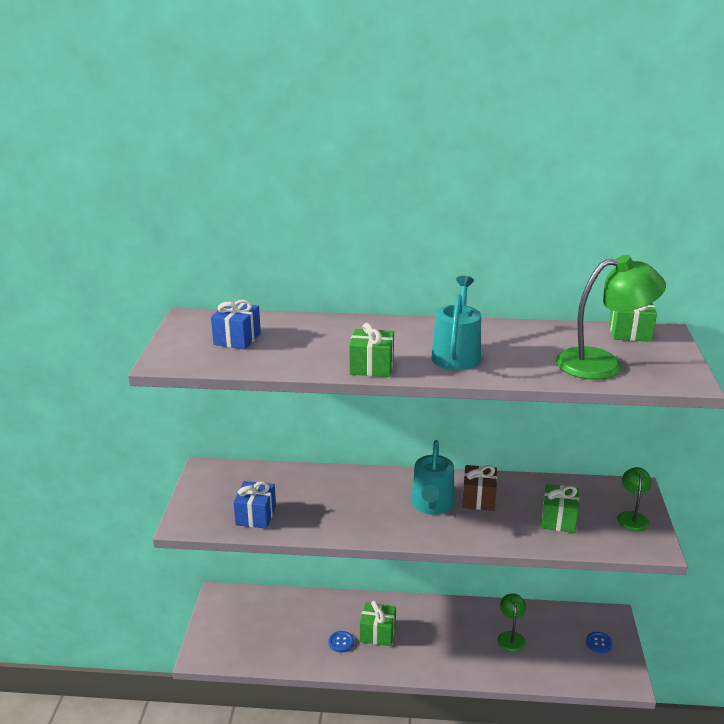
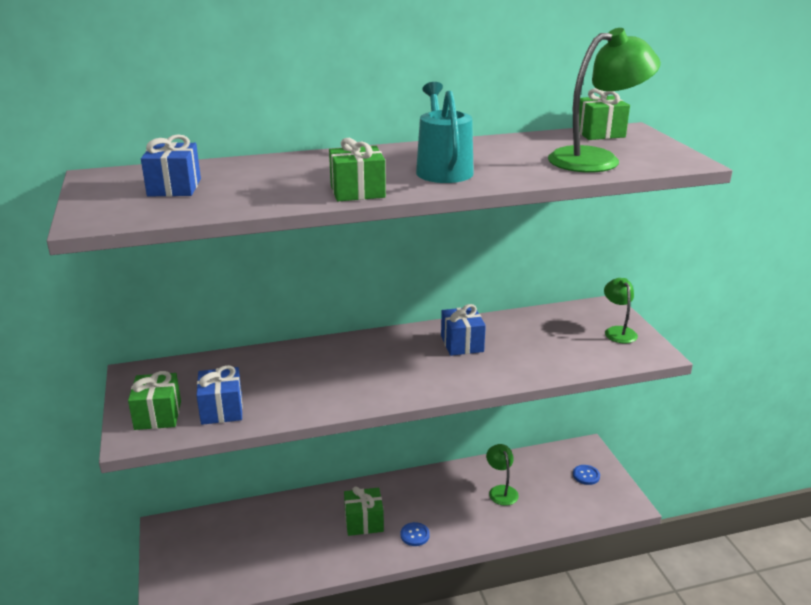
camera: 20 degrees left, 0 degrees up
blue button [328,631,354,653] -> blue button moved to [401,522,430,546]
turquoise watering can [411,440,455,515] -> none
brown gift [462,465,497,511] -> blue gift [441,304,486,356]
green gift [541,484,579,533] -> green gift moved to [128,371,181,430]

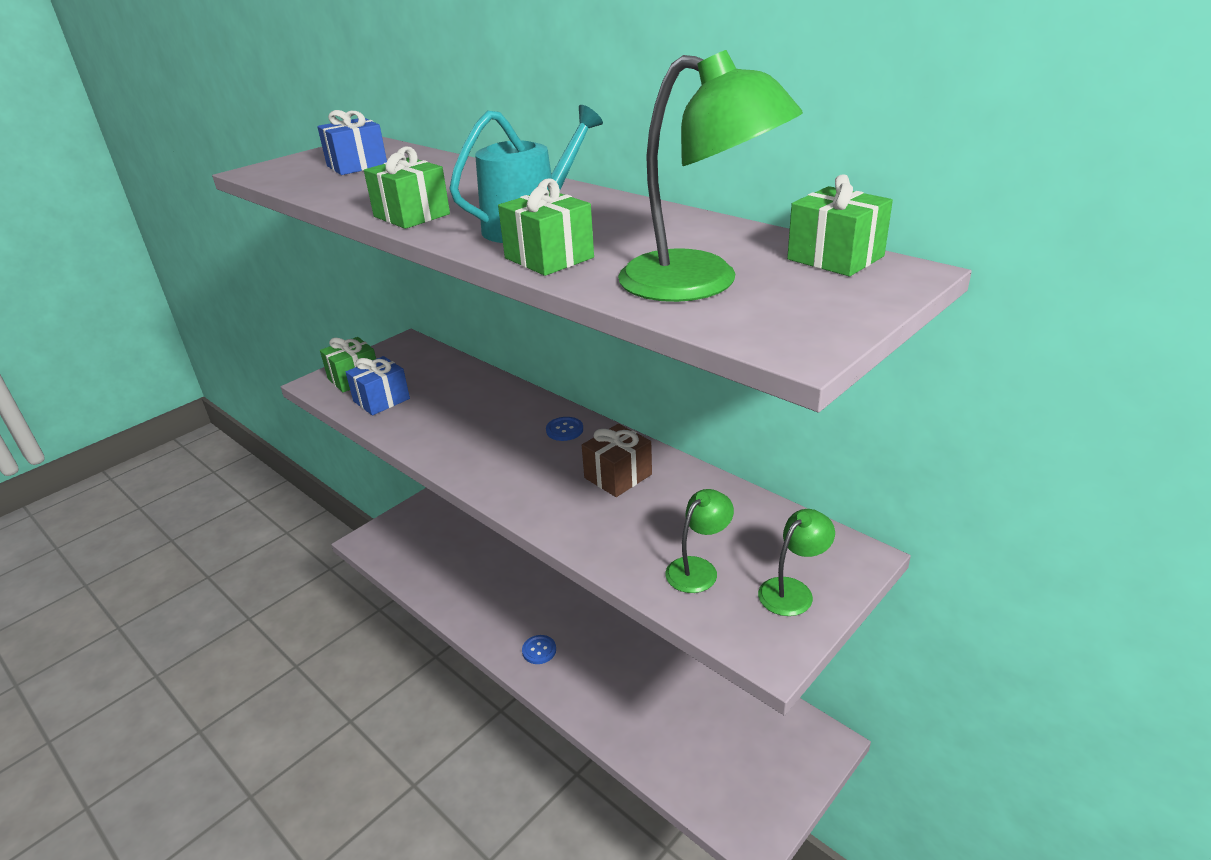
camera: 60 degrees right, 5 degrees up
green gift [344,487,384,536] -> green gift moved to [498,179,594,276]
blue gift [441,304,486,356] -> brown gift [582,424,652,497]
green lamp [486,444,519,506] -> green lamp moved to [665,489,734,593]
blue button [573,465,600,485] -> blue button moved to [546,417,583,441]

